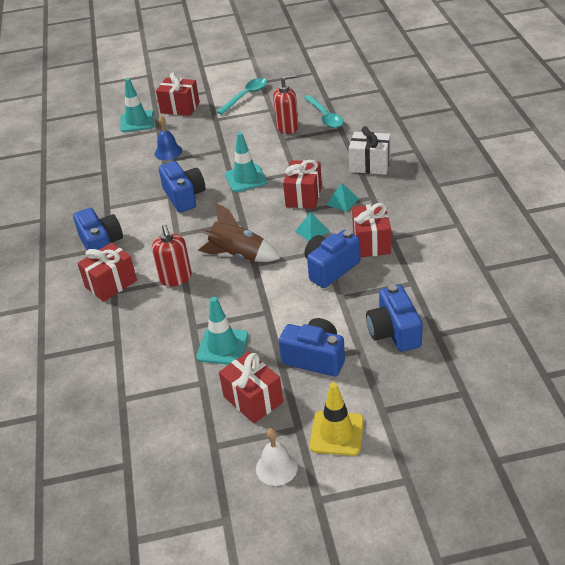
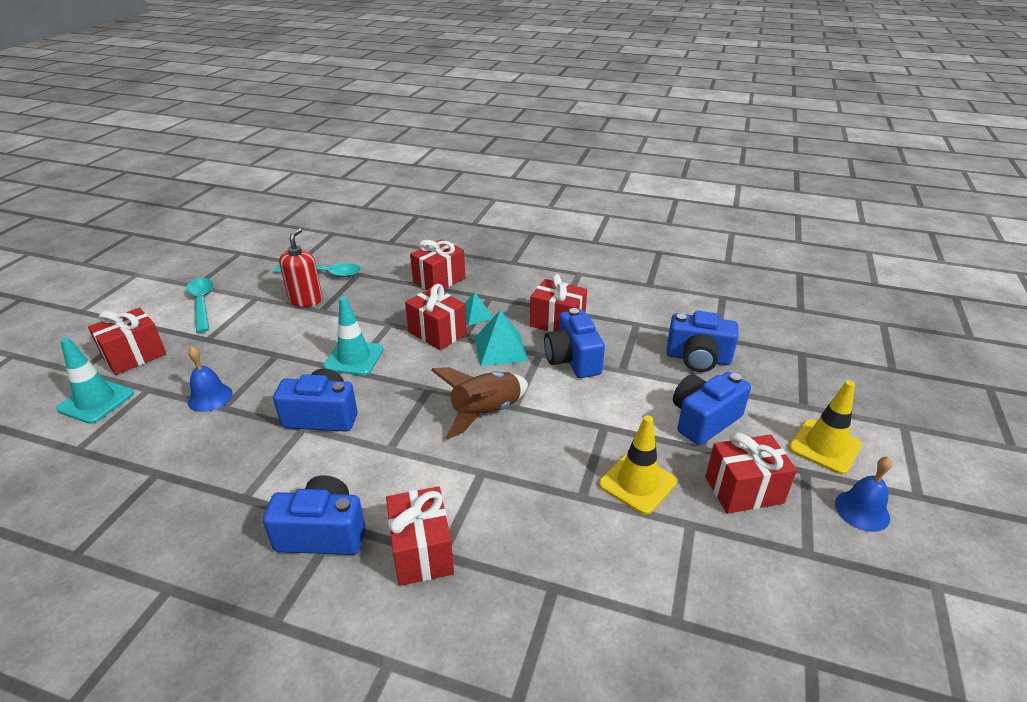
camera: 65 degrees left, 5 degrees down
red soap dispenser [152,224,192,287] -> none
turquoise traffic cone [196,297,248,365] -> yellow traffic cone [599,415,677,515]
white bell [256,428,298,486] -> blue bell [835,456,892,532]
turquoise pyramid [295,212,329,241] -> turquoise pyramid [474,310,529,366], size x1.59
white gift [349,126,391,175] -> red gift [410,239,465,290]

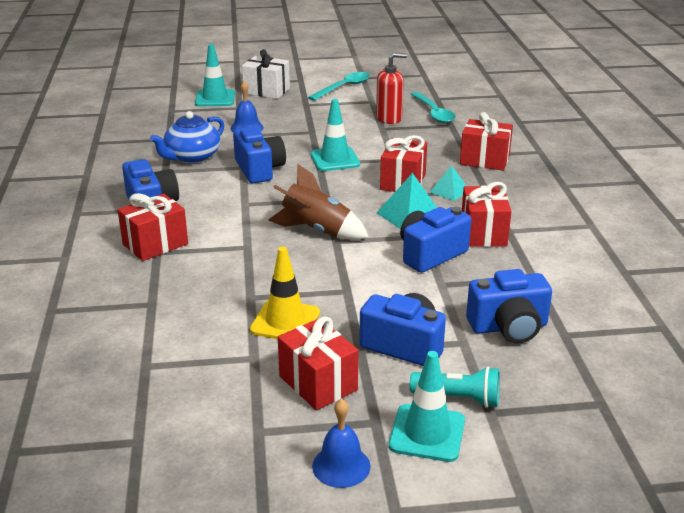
camera: 65 degrees right, 5 degrees down
red gift [88,308,166,375] -> white gift [242,49,290,99]
blue camera [666,311,738,372] -> blue camera turned 90 degrees counterclockwise [466,269,552,343]
yellow traffic cone [789,380,862,475] -> turquoise traffic cone [389,351,465,462]
none -> blue teapot [150,111,224,163]
none -> turquoise flashlight [410,367,500,408]

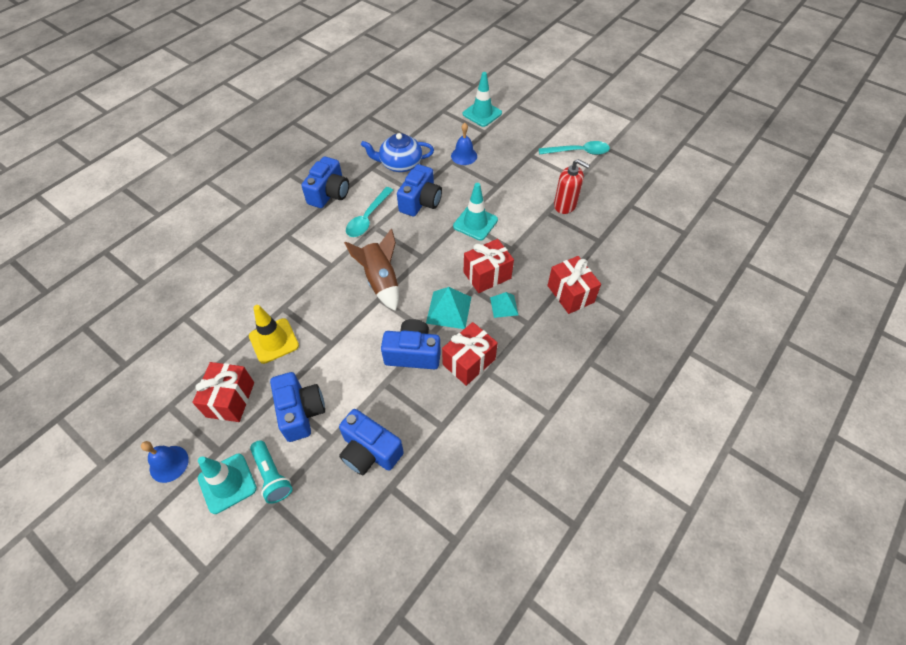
camera: 45 degrees right, 25 degrees up
red gift [118,193,188,261] -> none
white gift [242,49,290,99] -> none
turquoise spoon [411,92,456,123] -> turquoise spoon moved to [346,187,393,237]

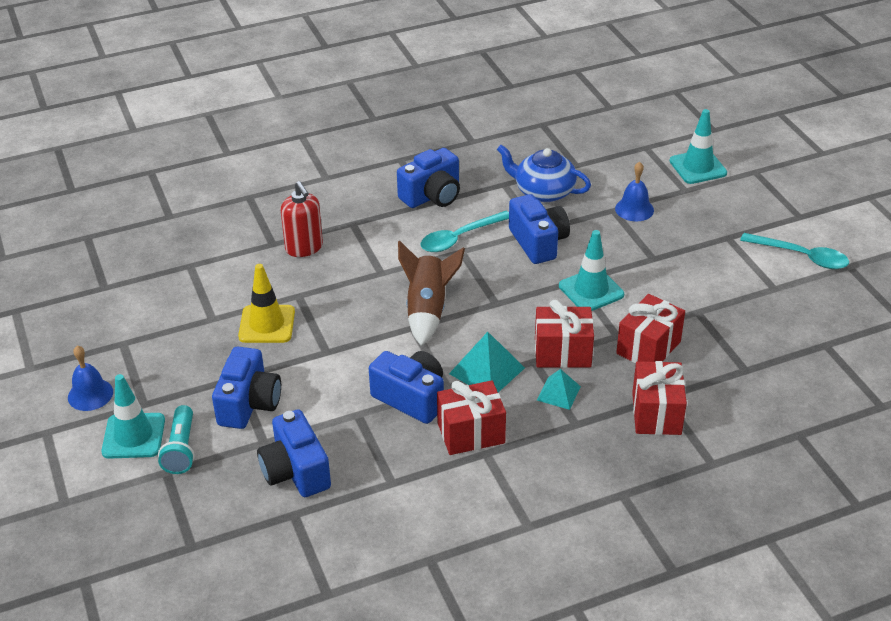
camera: 30 degrees right, 15 degrees down
red gift [192,362,254,422] -> red gift moved to [616,294,685,364]
blue camera [397,164,442,217] -> blue camera turned 75 degrees counterclockwise [509,194,570,264]
red soap dispenser [554,159,590,214] -> red soap dispenser moved to [281,181,323,257]

